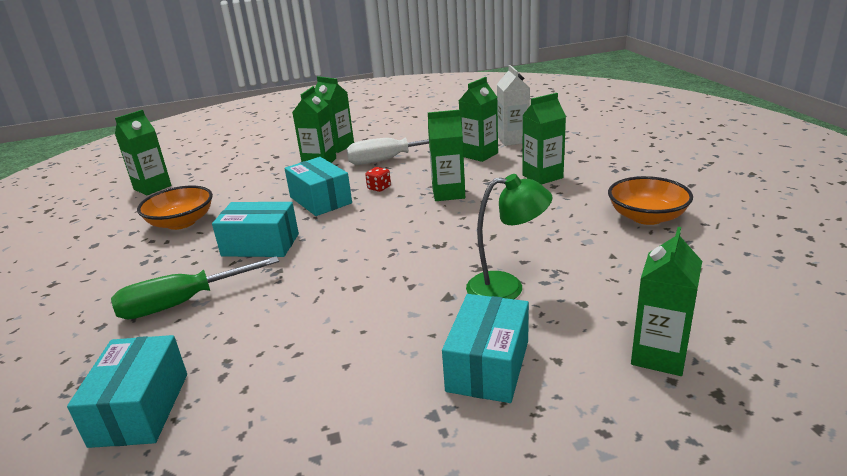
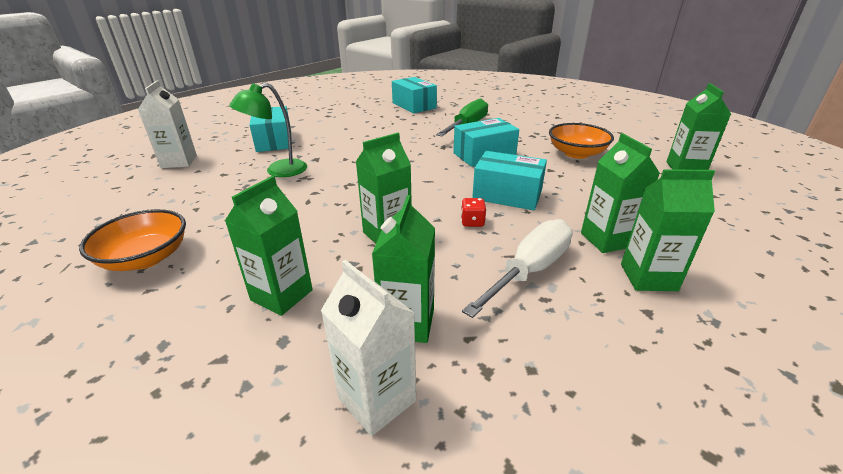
camera: 145 degrees right, 5 degrees up
green carton [631,227,702,376] -> white carton [138,80,197,168]

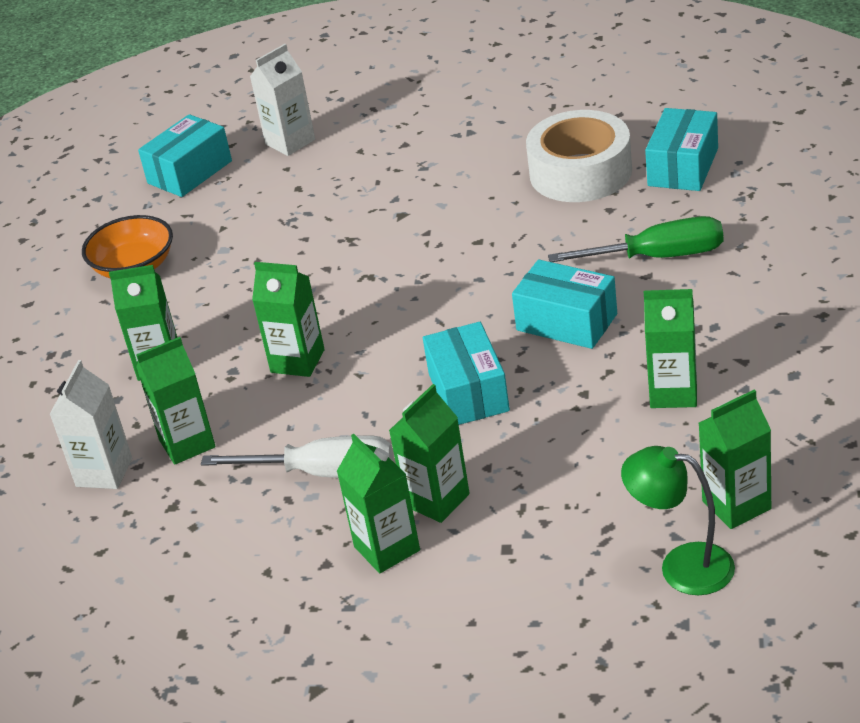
camera: 60 degrees right, 5 degrees up
green lamp [229,83,307,177] -> green lamp moved to [621,446,735,595]
turquoise box [249,106,291,152] -> turquoise box moved to [138,114,232,197]
red dice [461,198,486,227] -> none
orange bowl [549,123,614,159] -> green carton [644,289,697,408]
none -> white tape [526,110,632,202]

